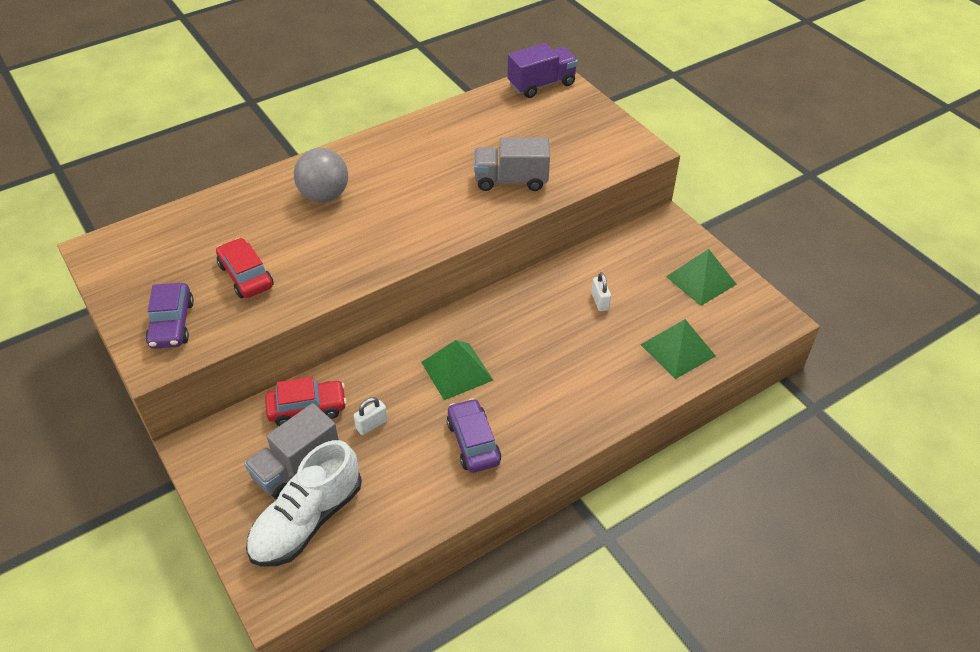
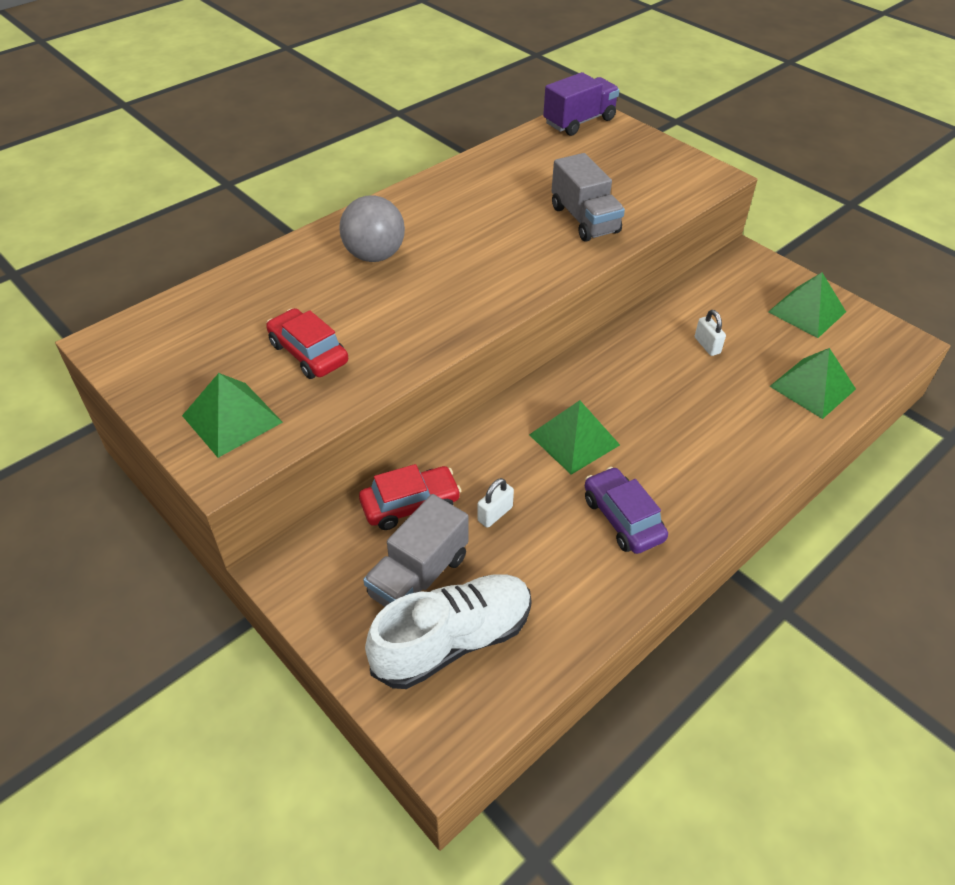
camera: 10 degrees left, 0 degrees up
purple car [145,283,194,349] -> green pyramid [182,373,283,458]
white shoe [246,440,362,567] -> white shoe turned 150 degrees counterclockwise [365,574,532,689]
grey truck [474,138,550,191] -> grey truck turned 105 degrees counterclockwise [551,153,625,241]

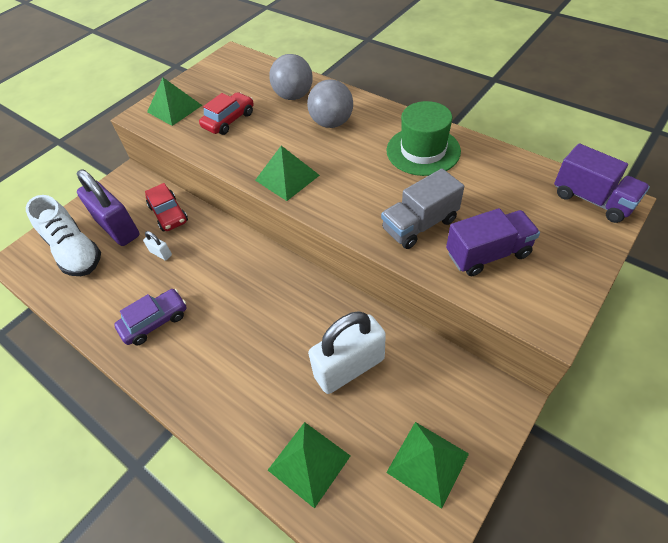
camera: 85 degrees right, 5 degrees up
grey truck [363,494,468,607] -> purple padlock [77,169,139,246]
green pyramid [529,400,620,475] -> green pyramid moved to [255,146,320,201]
white padlock [695,310,726,356] -> white padlock [308,311,386,394], size x2.40
none -> grey ball [269,54,313,100]
none -> green hat [387,101,461,176]
none -> purple truck [446,208,540,276]

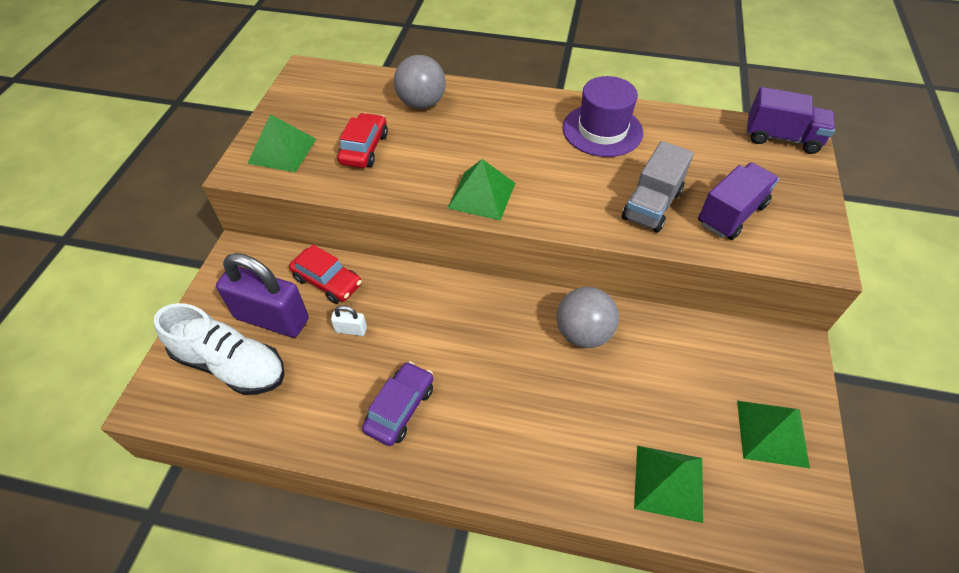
camera: 30 degrees left, 0 degrees up
grey ball [307,79,353,128] -> grey ball moved to [557,287,619,348]
white padlock [308,311,386,394] -> none
green hat [387,101,461,176] -> purple hat [563,76,643,157]

